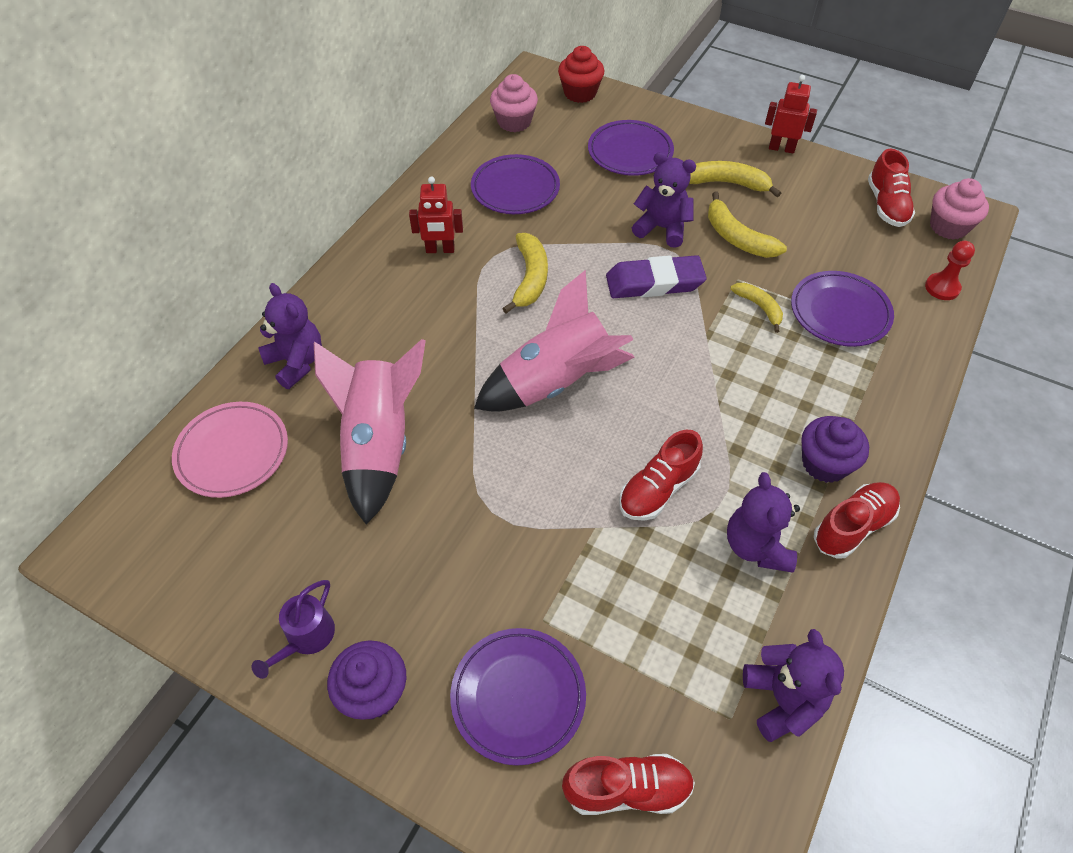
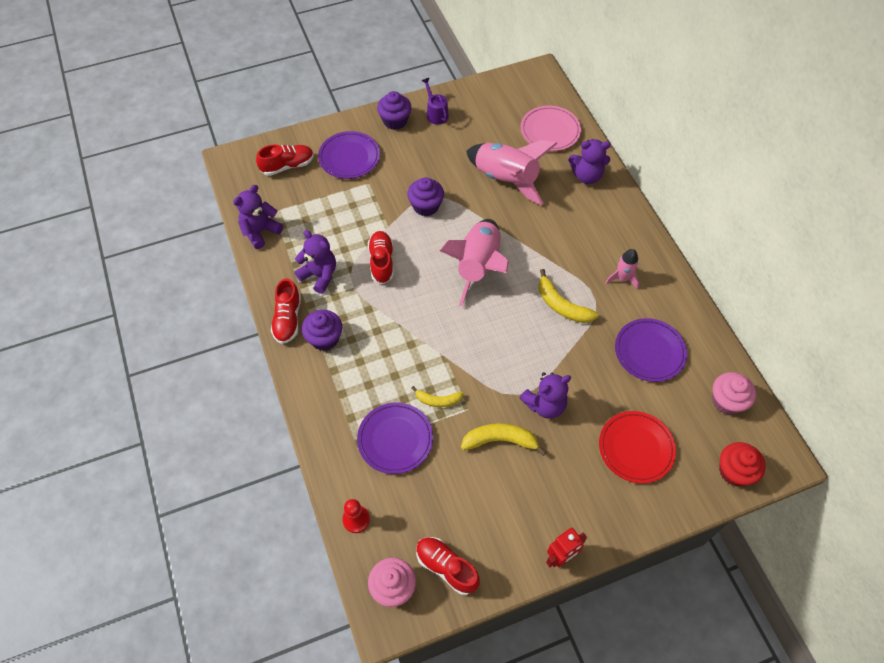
camera: 130 degrees right, 5 degrees up
red robot [409,176,463,253] -> pink rocket [606,249,639,290]
red shoe [562,754,695,815] -> red shoe turned 150 degrees counterclockwise [256,144,314,176]
purple plate [588,120,674,176] -> red plate [599,411,676,483]
purple eraser [606,255,707,298] -> none
yellow banana [689,161,781,197] -> none
purple teddy bear [743,629,844,742] -> purple teddy bear turned 105 degrees clockwise [233,185,283,249]
none -> purple cupcake [407,177,444,216]

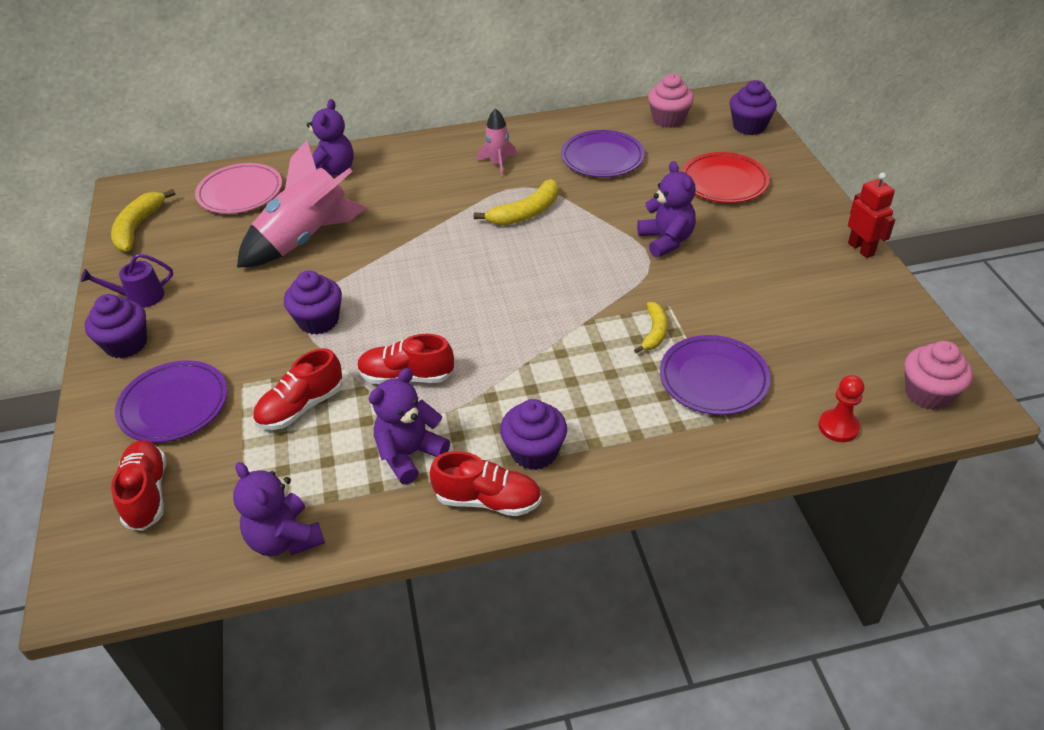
camera: 80 degrees left, 15 degrees down
red shoe [416,537,480,595] -> red shoe moved to [253,348,343,430]
pink rocket [440,219,508,306] -> none
yellow banana [461,423,546,456] -> yellow banana moved to [111,189,175,252]
red cupcake [719,442,766,486] -> purple cupcake [730,80,777,135]

